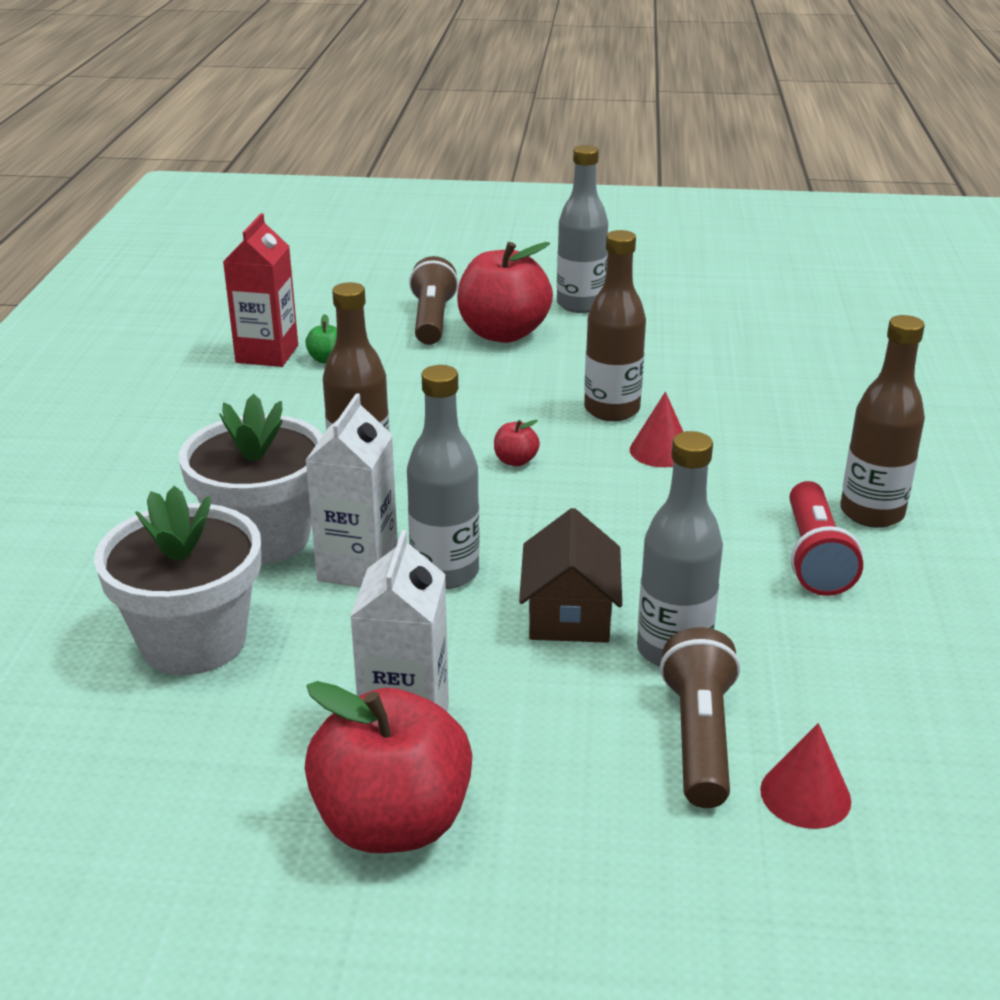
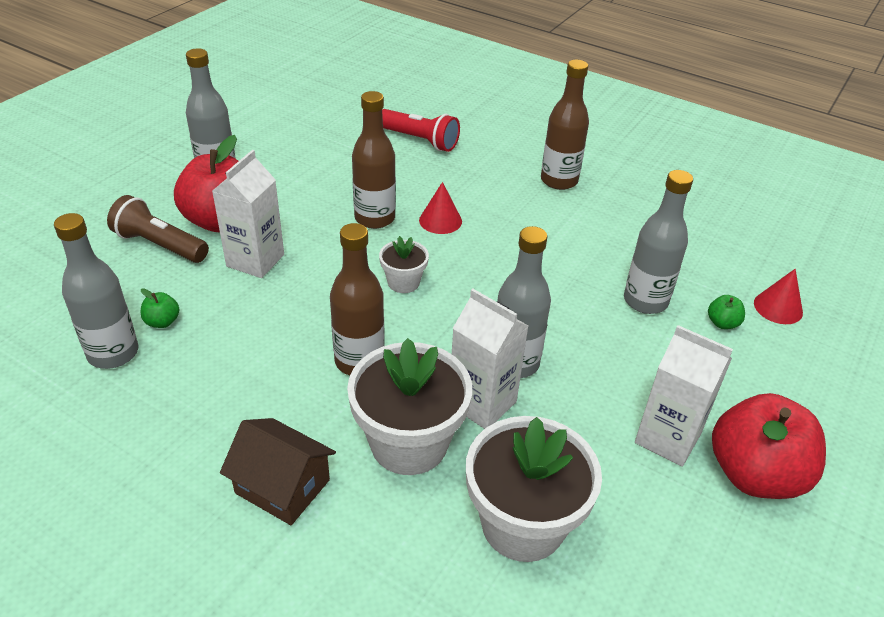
camera: 65 degrees left, 10 degrees up
red carton [223,214,298,367] -> grey bottle [54,213,138,369]
red apple [494,420,540,466] -> white flower pot [379,236,429,293]
brown house [519,508,622,643] -> brown house moved to [220,418,336,525]
brown flashlight [660,627,740,808] -> green apple [708,295,745,329]
red flashlight [790,481,863,596] -> red flashlight moved to [382,109,460,152]
none -> white carton [212,150,284,278]

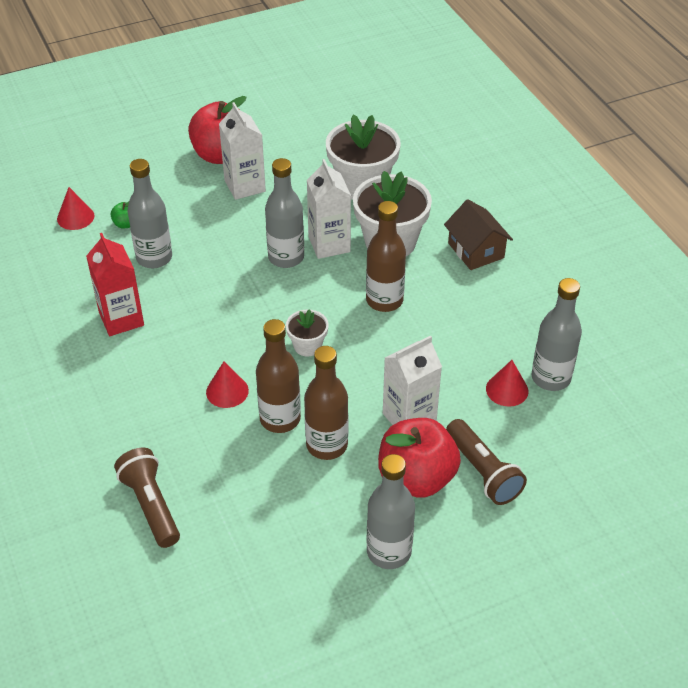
camera: 145 degrees left, 5 degrees up
green apple [141,288,180,328] -> red cone [486,360,528,407]
red flashlight [382,109,460,152] -> brown flashlight [114,448,180,548]
brown bottle [541,60,589,190] -> brown bottle moved to [304,346,348,460]
none -> red carton [86,233,144,336]

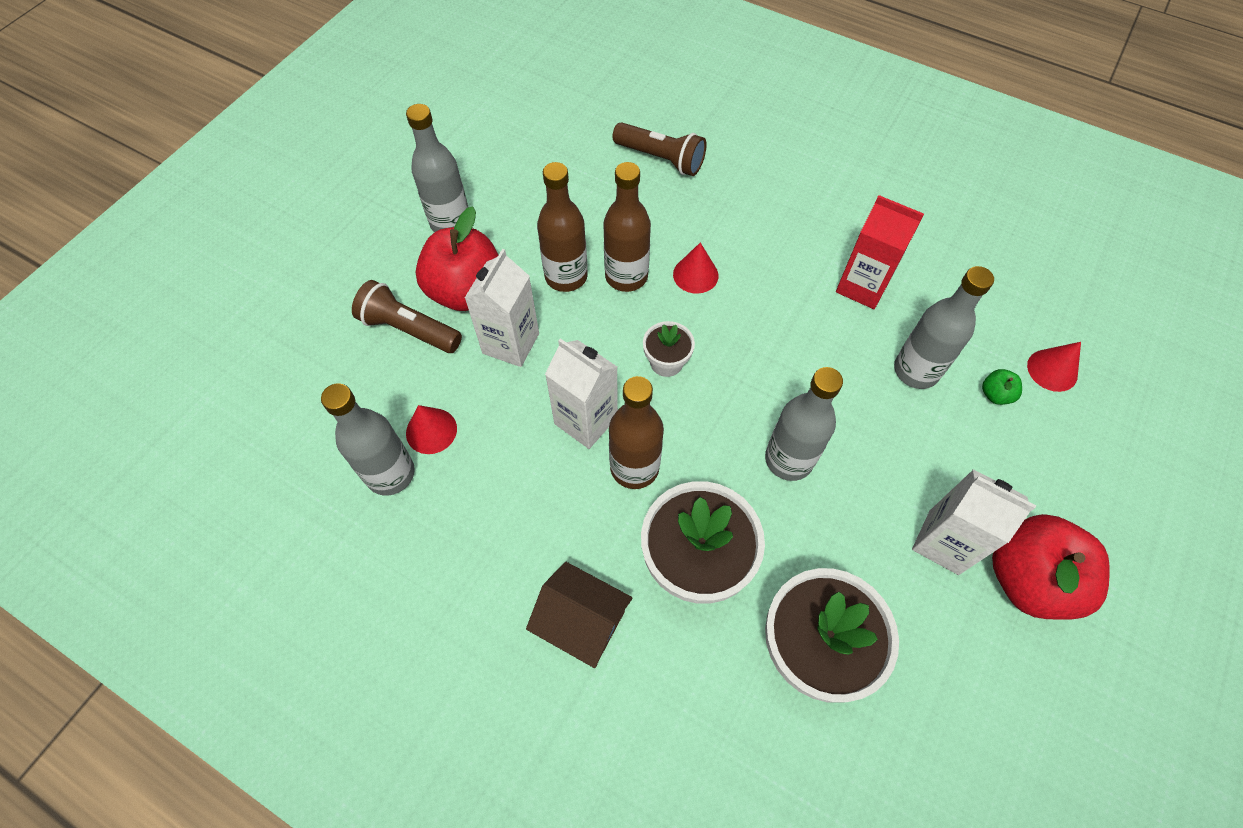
camera: 145 degrees right, 15 degrees up
white carton [307,159,351,259] -> white carton moved to [545,338,618,449]

